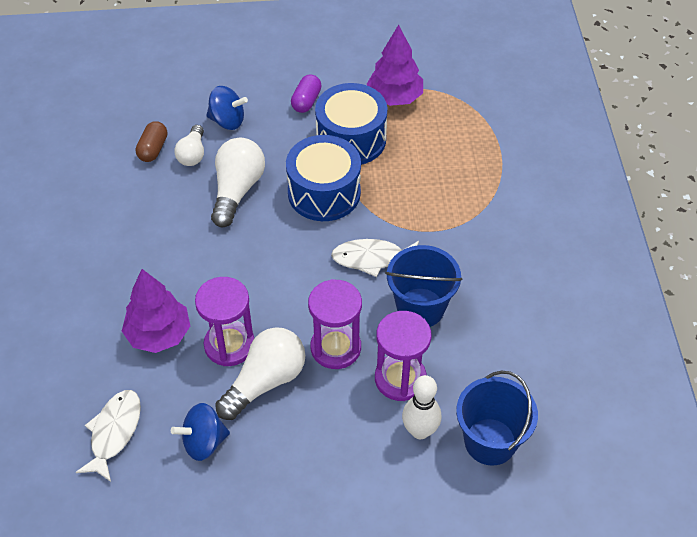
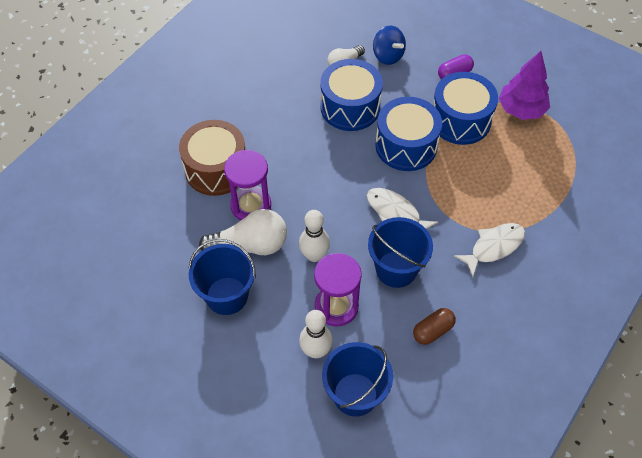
camera: 40 degrees right, 5 degrees up
white fish [76,390,141,482] -> white fish moved to [454,223,525,277]
purple tree [122,269,190,353] -> brown drum [179,120,245,196]
brown capsule [136,121,167,162] -> brown capsule moved to [413,308,456,345]
blue spinning top [171,403,230,461] -> none
white light bulb [211,138,265,227] -> blue drum [320,59,383,131]
purple hourglass [308,279,362,369] -> white bowling pin [299,210,330,262]
none -> blue bucket [188,239,256,315]

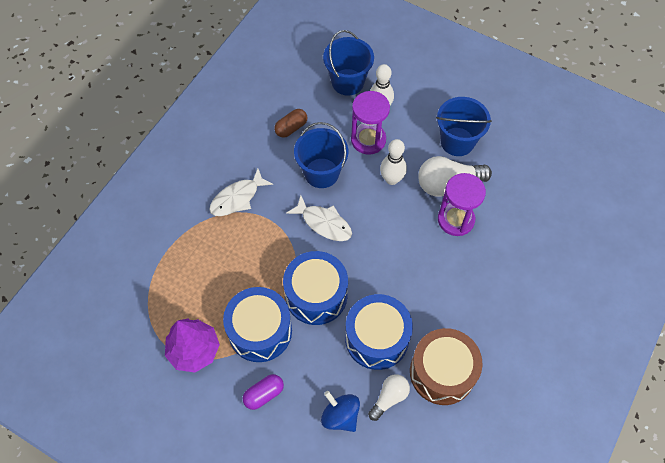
camera: 175 degrees right, 5 degrees up
brown drum [179,120,245,196] -> brown drum moved to [410,328,483,405]

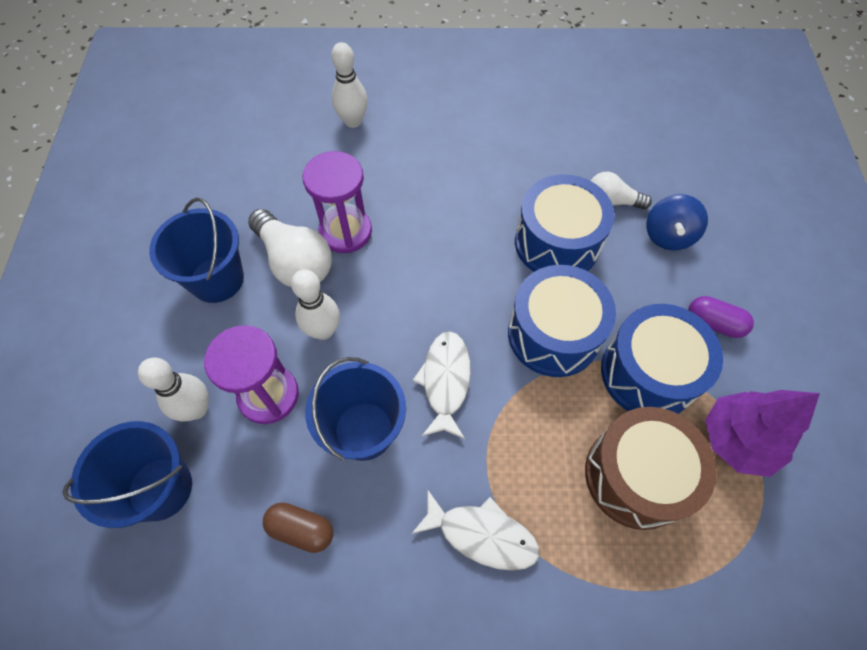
camera: 120 degrees left, 0 degrees up
brown drum [410,328,483,405] -> brown drum moved to [585,407,717,530]
none -> white bowling pin [331,42,368,128]

